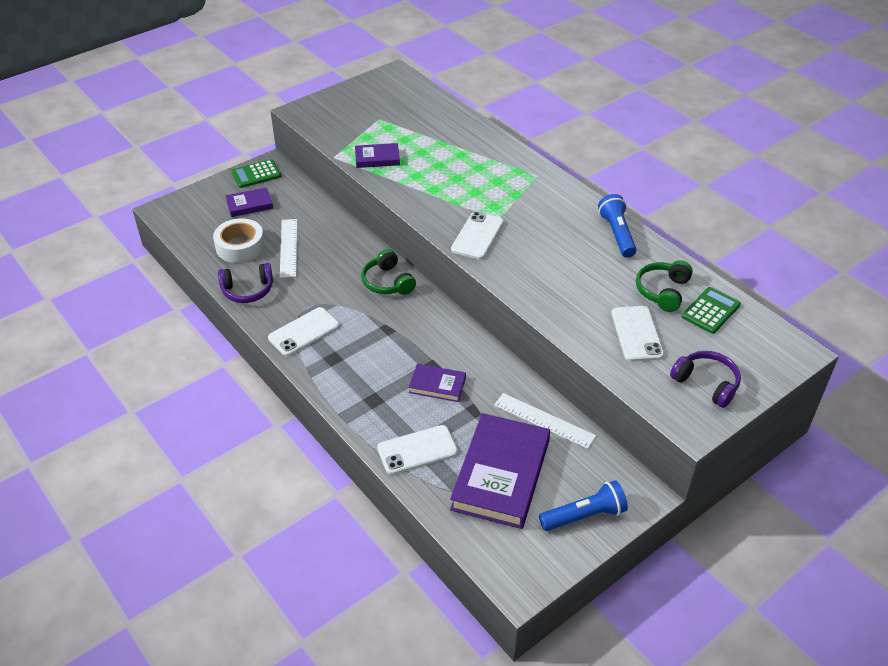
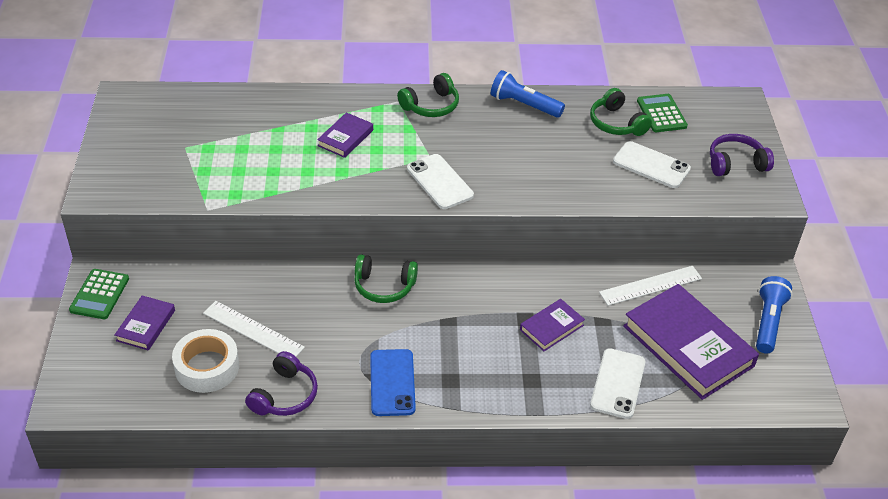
camera: 55 degrees left, 0 degrees up
white phone [268,307,340,356] -> blue phone [370,349,416,416]
purple book [355,143,400,168] -> purple book moved to [317,112,373,158]
none -> green headphones [397,73,459,117]

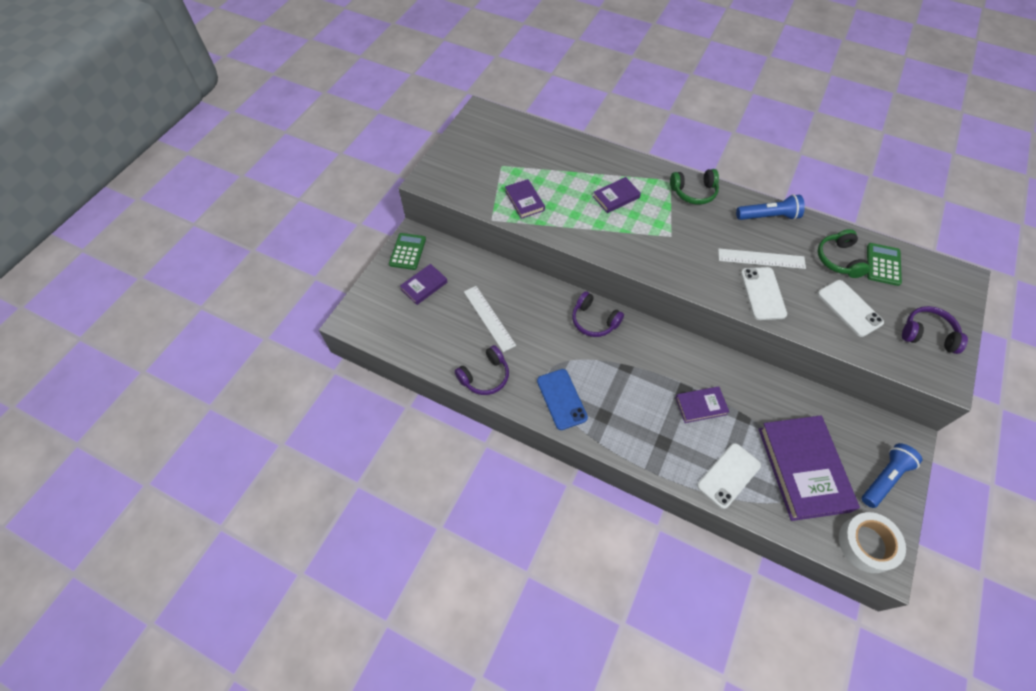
camera: 30 degrees right, 15 degrees up
green calculator [69,269,129,319] -> green calculator turned 150 degrees clockwise [389,233,426,270]
white tape [172,329,239,393] -> white tape moved to [839,512,906,573]
green headphones [354,255,418,303] -> purple headphones [572,291,624,337]
blue phone [370,349,416,416] -> blue phone turned 45 degrees counterclockwise [537,369,588,430]
white phone [407,154,474,209] -> white phone moved to [741,267,787,320]
blue flashlight [491,70,565,118] -> blue flashlight turned 120 degrees clockwise [736,194,805,220]
white ruler [599,266,702,306] -> white ruler moved to [718,249,806,269]
none -> purple book [505,179,545,219]

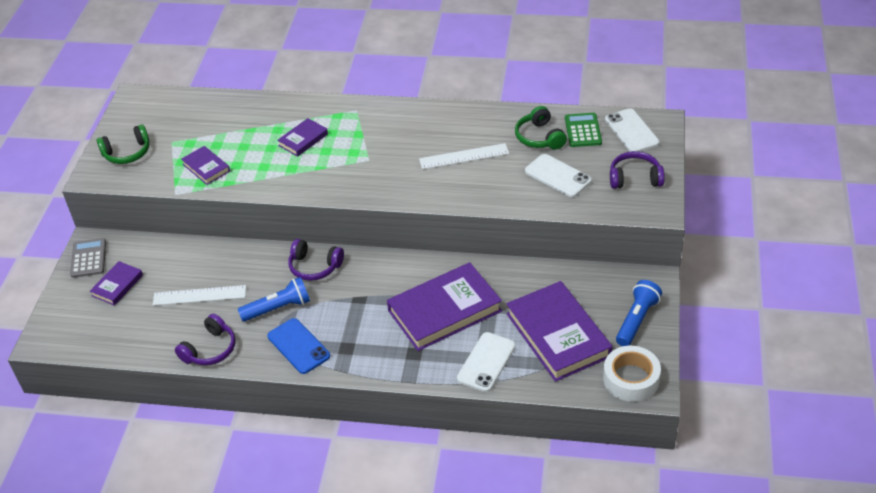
camera: 15 degrees left, 15 degrees down
green calculator [389,233,426,270] -> grey calculator [70,238,106,278]
white ruler [464,286,516,352] -> white ruler turned 45 degrees counterclockwise [153,285,246,306]
green headphones [670,169,719,205] -> green headphones moved to [97,124,149,164]
purple book [676,386,729,423] -> purple book [387,262,502,351], size x2.04
blue flashlight [736,194,805,220] -> blue flashlight moved to [238,277,310,322]
white phone [741,267,787,320] -> white phone moved to [605,108,660,152]

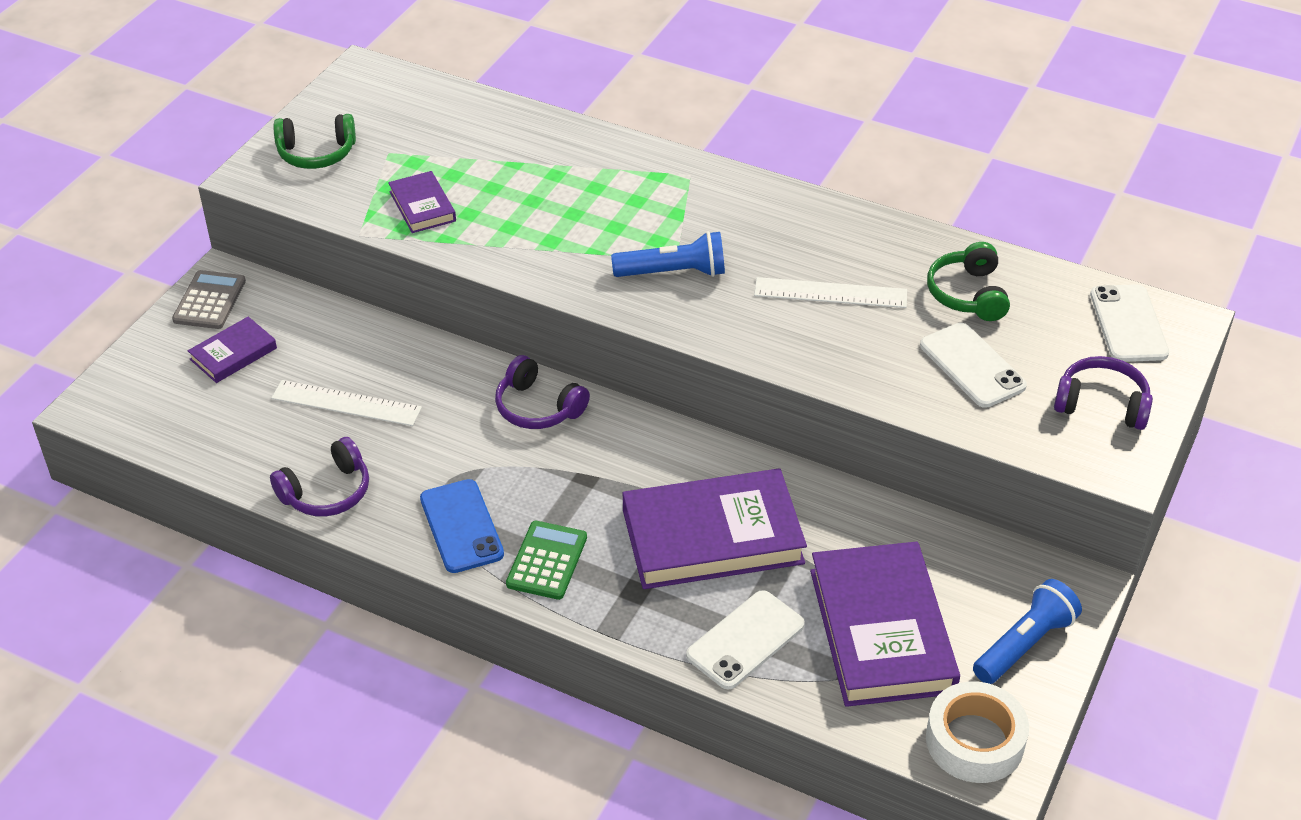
camera: 15 degrees right, 0 degrees up
blue flashlight [238,277,310,322] -> blue flashlight moved to [611,231,725,277]
purple book [277,118,328,157] -> none
green calculator [565,113,602,147] -> green calculator moved to [506,521,587,600]

